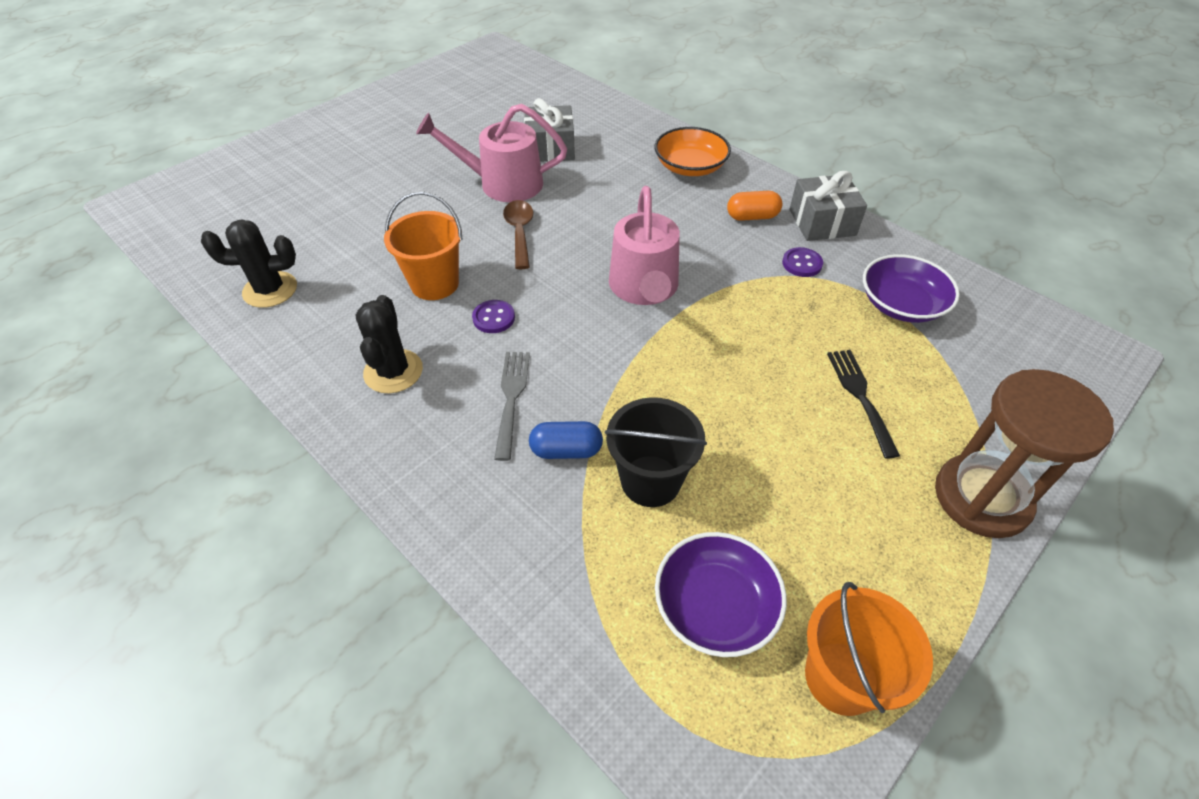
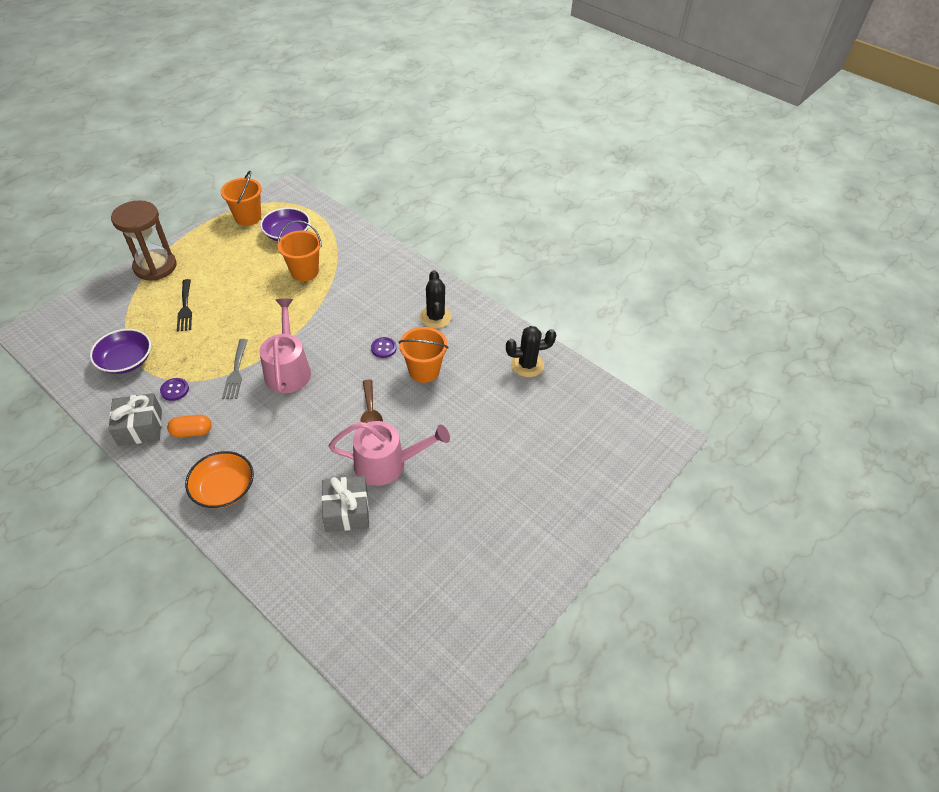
camera: 175 degrees right, 0 degrees up
grey fork [494,352,530,461] -> grey fork moved to [222,339,248,399]
blue capsule [529,421,603,459] -> none
black bucket [605,397,707,507] -> orange bucket [278,221,322,281]

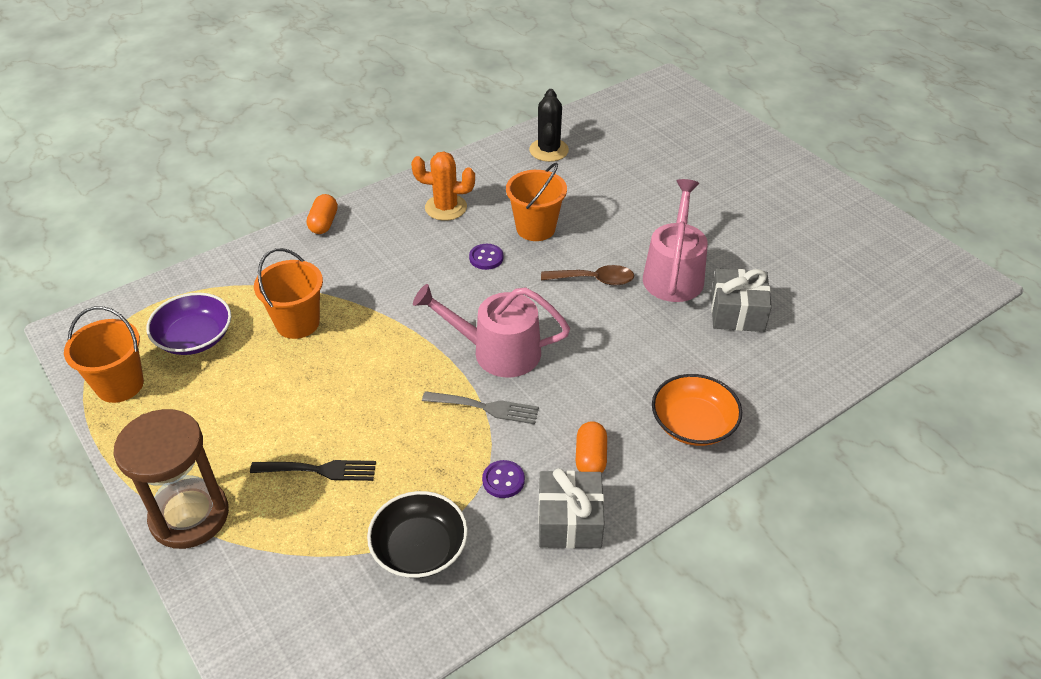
camera: 75 degrees left, 5 degrees down
purple bowl [90,329,151,374] -> black bowl [367,491,468,578]
black cactus [420,270,452,328] -> orange cactus [411,152,475,221]
none -> orange capsule [307,194,338,234]

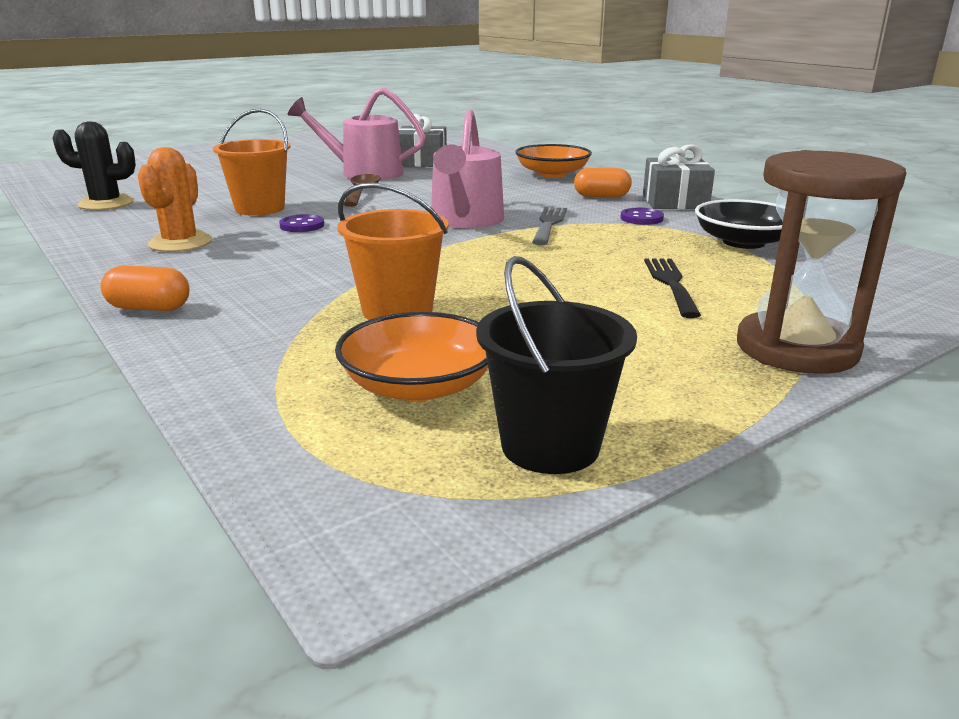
camera: 90 degrees left, 20 degrees down
orange bucket [64,306,144,403] -> black bucket [476,256,637,474]
purple bowl [146,293,231,355] -> orange bowl [335,312,488,401]

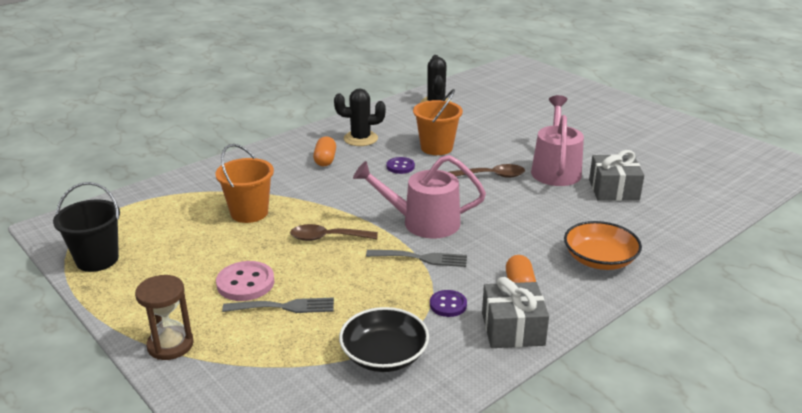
camera: 85 degrees right, 5 degrees up
orange capsule [101,265,190,311] -> orange capsule moved to [313,136,336,167]
orange cactus [138,147,212,252] -> black cactus [334,88,386,146]
orange bowl [335,312,488,401] -> none
black fork [644,258,701,318] -> grey fork [222,297,334,313]
brown hourglass [737,150,906,374] -> brown hourglass [135,275,194,360], size x0.64
none -> pink button [216,261,274,301]
none -> brown spoon [290,224,378,241]

